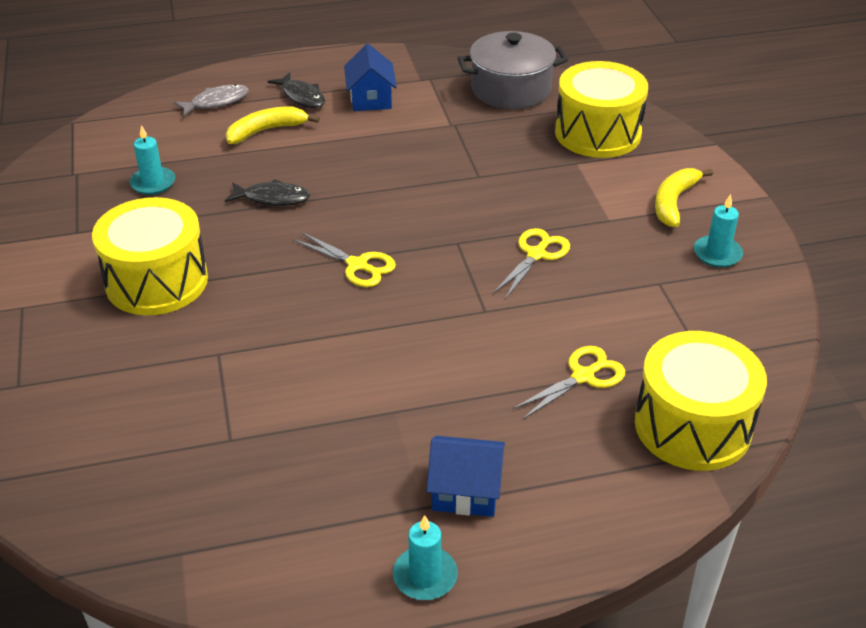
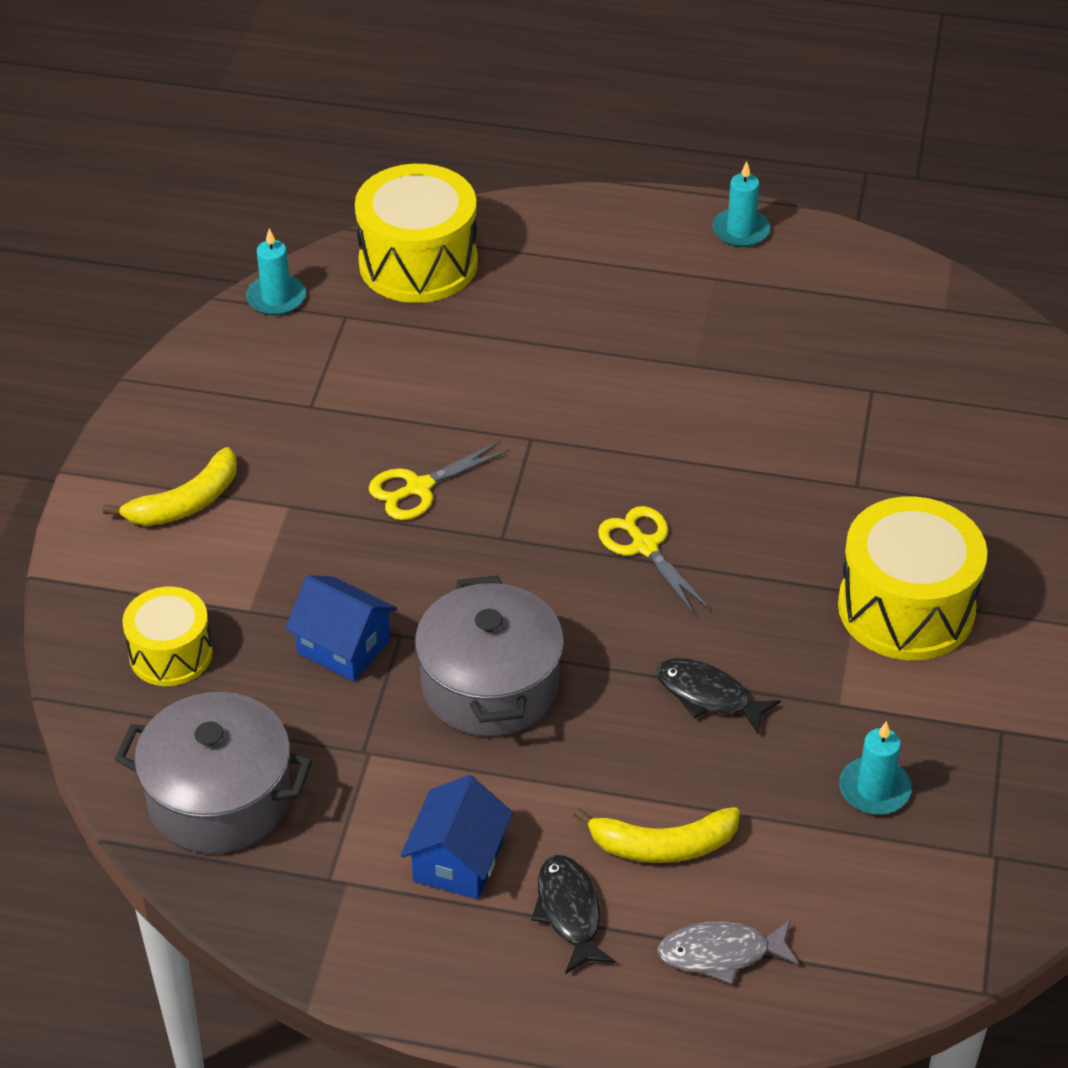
camera: 155 degrees left, 5 degrees up
blue house [427,436,505,517] -> blue house moved to [285,575,397,681]
yellow scissors [513,346,625,419] -> none
yellow drum [555,61,648,158] -> yellow drum [122,587,213,686], size x0.60
turquoise candle [694,194,743,267] -> turquoise candle moved to [246,228,306,315]
none -> grey pot [415,576,564,736]

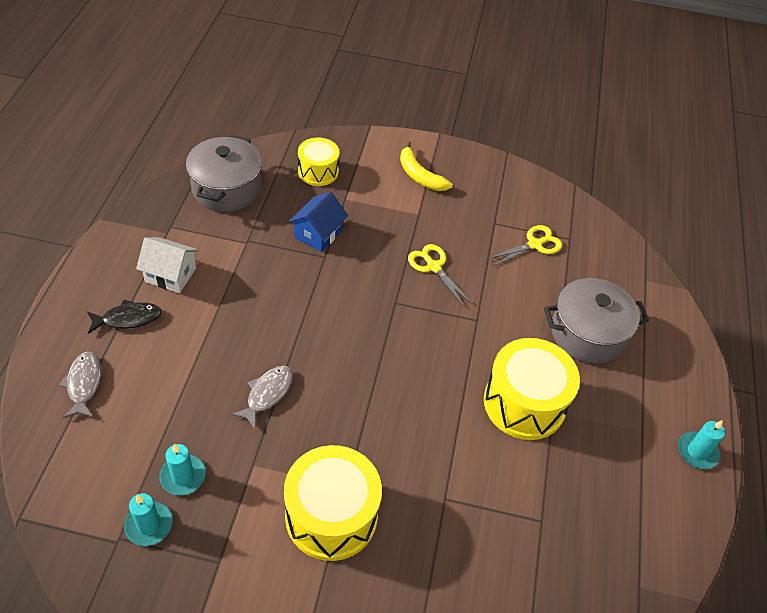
camera: 85 degrees right, 5 degrees up
turquoise candle [246,228,306,315] -> turquoise candle moved to [124,493,172,546]
yellow drum [355,164,478,303] -> yellow drum moved to [484,338,580,440]
blue house [401,775,513,899] -> white house [136,237,198,293]
grey pot [415,576,564,736] -> grey pot moved to [544,278,649,364]
yellow banana [573,807,740,863] -> none
yellow scissors [598,506,710,616] -> yellow scissors moved to [487,225,562,266]
black fish [656,658,781,735] -> grey fish [231,366,293,429]

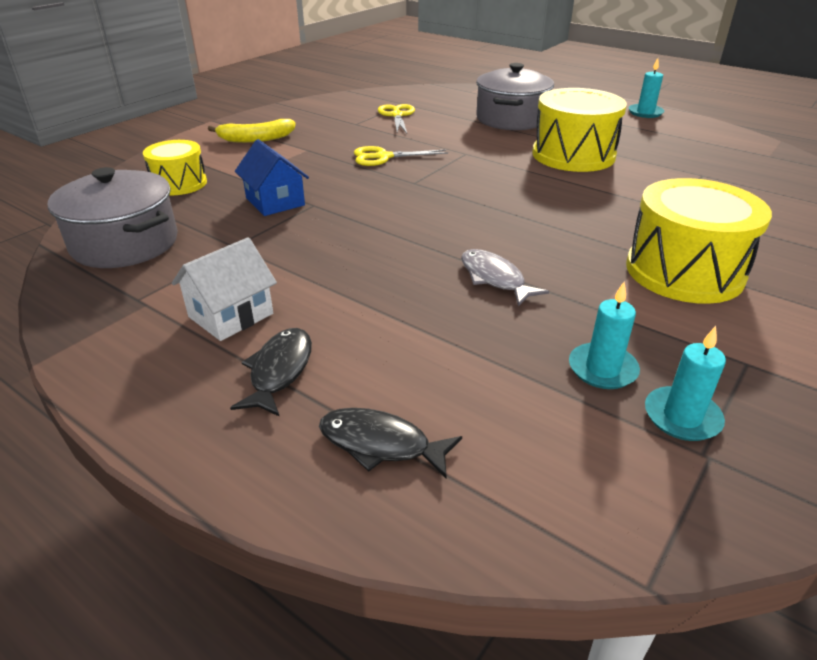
camera: 60 degrees left, 15 degrees down
grey fish [59,352,101,419] -> black fish [319,408,462,479]

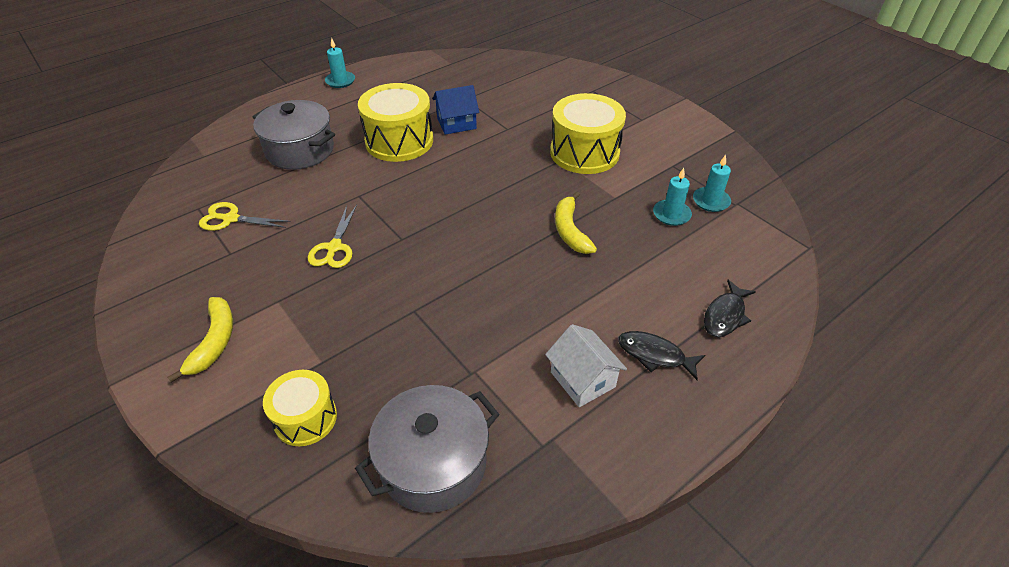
camera: 75 degrees left, 10 degrees up
blue house [235,139,309,216] -> blue house moved to [433,85,479,135]
grey fish [461,249,549,307] -> yellow banana [555,192,597,254]

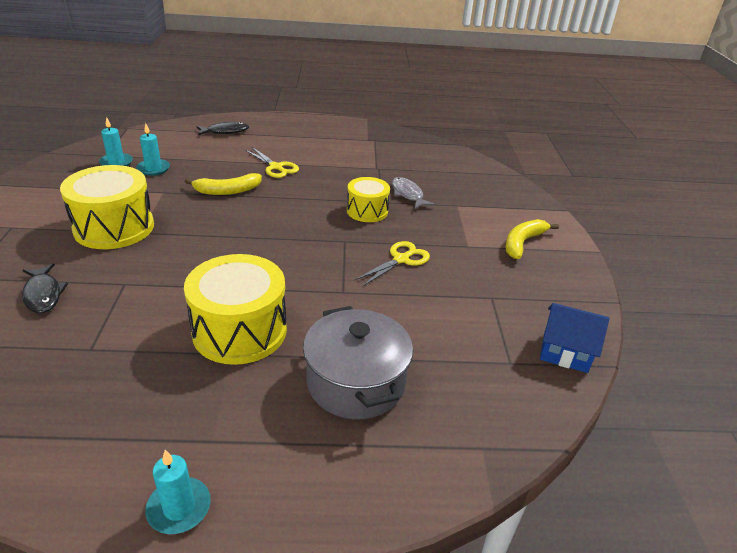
camera: 145 degrees left, 10 degrees down
yellow scissors [199,202,291,231] -> yellow scissors moved to [245,147,299,178]
yellow drum [263,370,337,446] -> yellow drum moved to [347,177,390,222]
grey pot [355,385,499,513] -> none
blue house [433,85,479,135] -> blue house moved to [540,303,609,373]
white house [545,324,627,407] -> none
yellow banana [555,192,597,254] -> yellow banana turned 45 degrees clockwise [184,173,262,195]
black fish [618,331,705,380] -> black fish moved to [22,263,68,313]
none -> grey fish [392,177,435,209]

